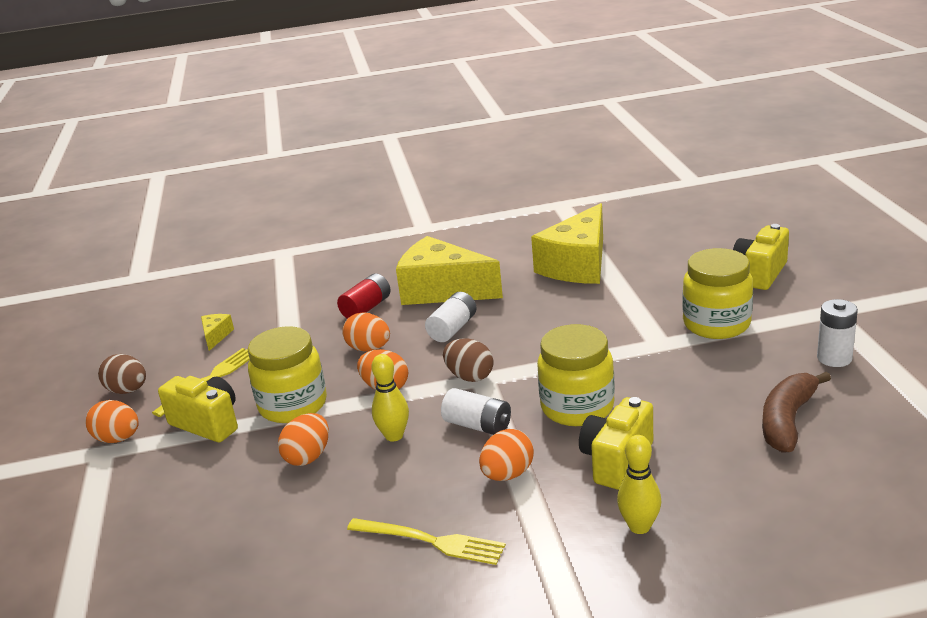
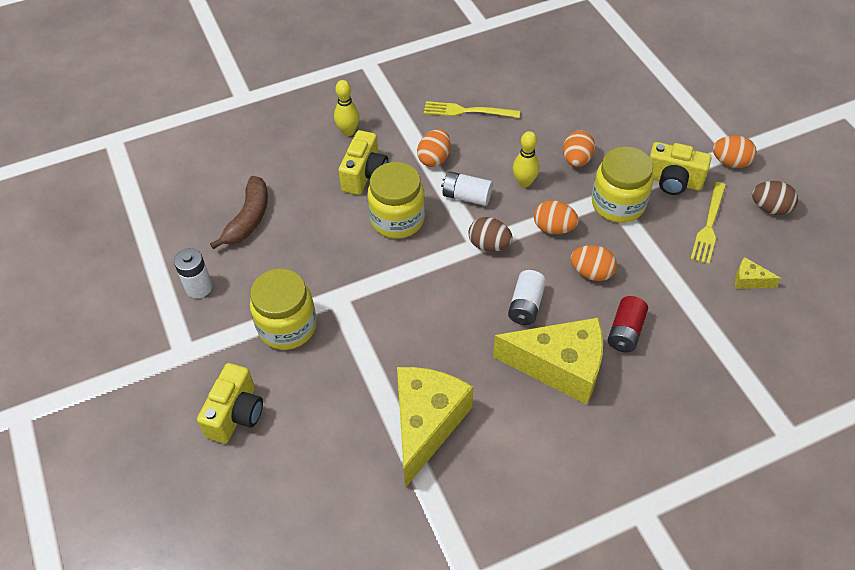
camera: 165 degrees right, 25 degrees up
yellow cheese [201,314,234,351] -> yellow cheese turned 120 degrees clockwise [735,257,781,289]

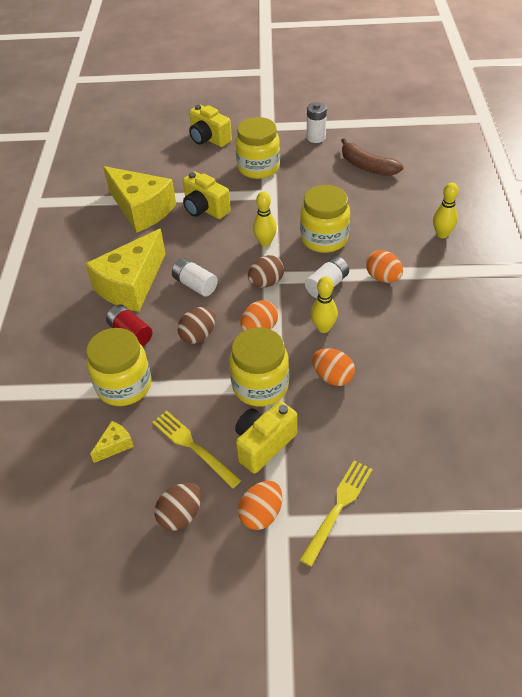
camera: 115 degrees right, 5 degrees down
yellow camera [339,130,388,195] -> yellow camera moved to [183,171,231,219]
yellow fork [424,101,520,118] -> yellow fork moved to [300,460,373,567]
orange egg [570,245,617,281] -> brown egg [178,307,215,344]
none -> yellow jar [86,328,152,406]
none -> yellow bowling pin [253,191,277,247]

